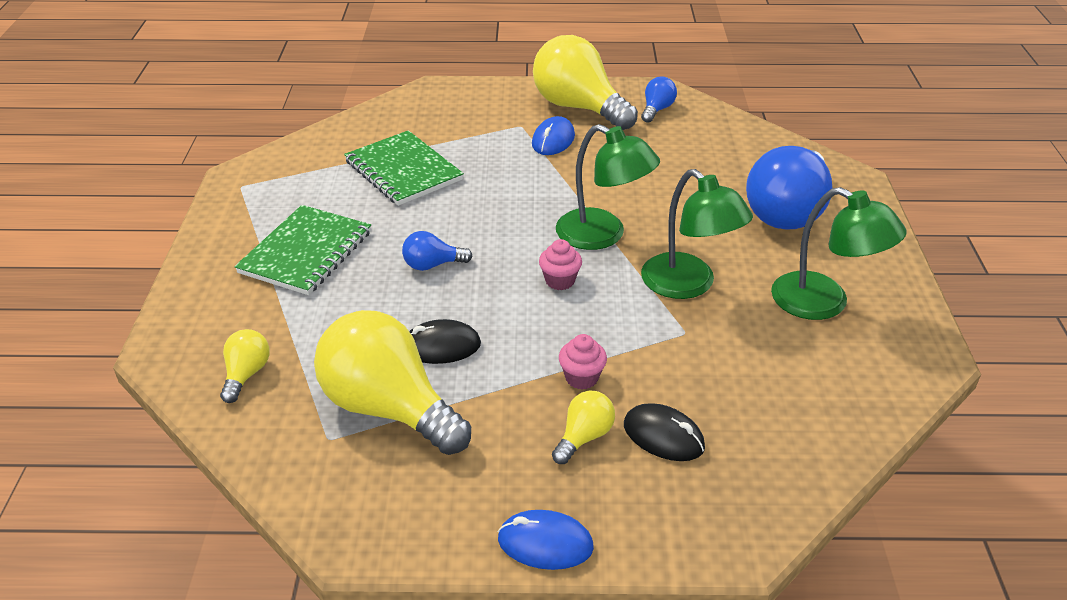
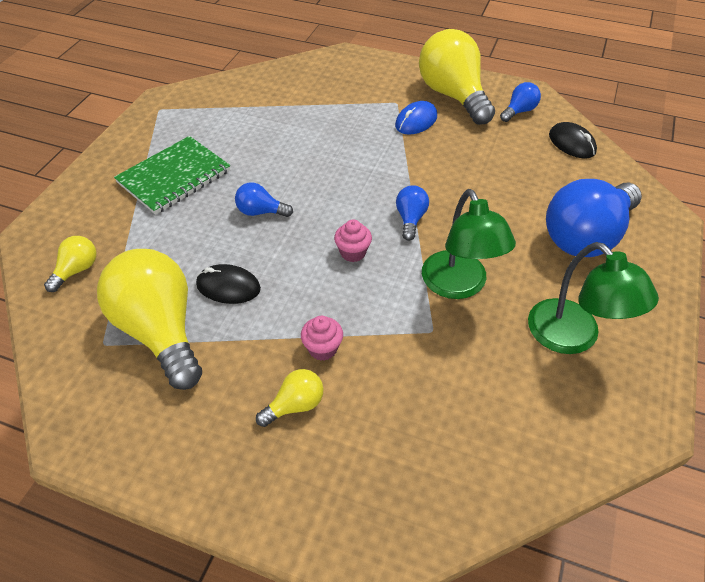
camera: 20 degrees right, 10 degrees up
green notebook [344,130,464,206] -> none
blue mouse [498,510,594,570] -> none
green lamp [556,124,660,250] -> blue light bulb [396,185,429,241]
black mouse [624,403,705,461] -> black mouse moved to [549,122,597,159]

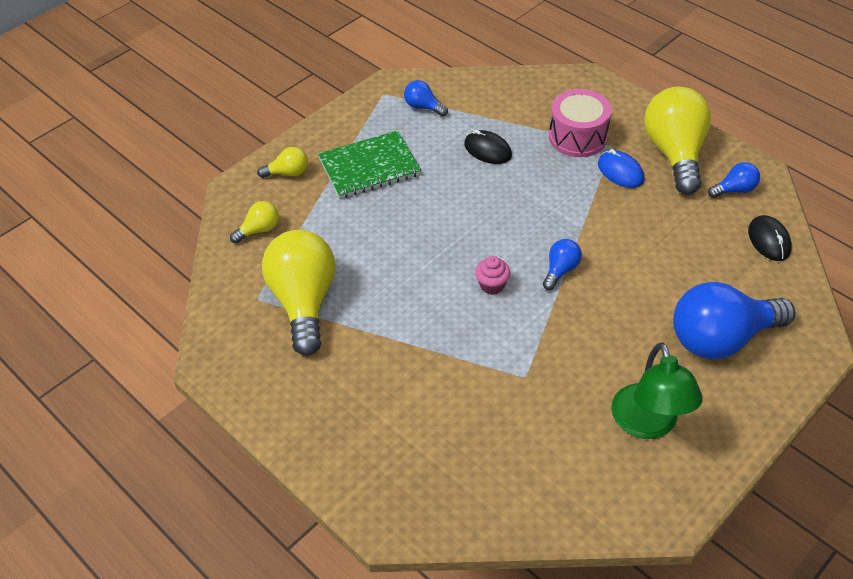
camera: 25 degrees right, 0 degrees up
black mouse [196,264,261,304] -> black mouse moved to [464,130,512,164]
blue light bulb [235,183,293,217] -> blue light bulb moved to [404,80,448,117]
yellow light bulb [256,369,324,427] -> yellow light bulb moved to [257,147,308,178]
pink cupcake [301,316,343,361] -> none
blue mouse [395,101,437,135] -> blue mouse turned 75 degrees clockwise [598,149,644,188]
green lamp [422,189,516,299] -> none
none -> pink drum [549,89,612,157]

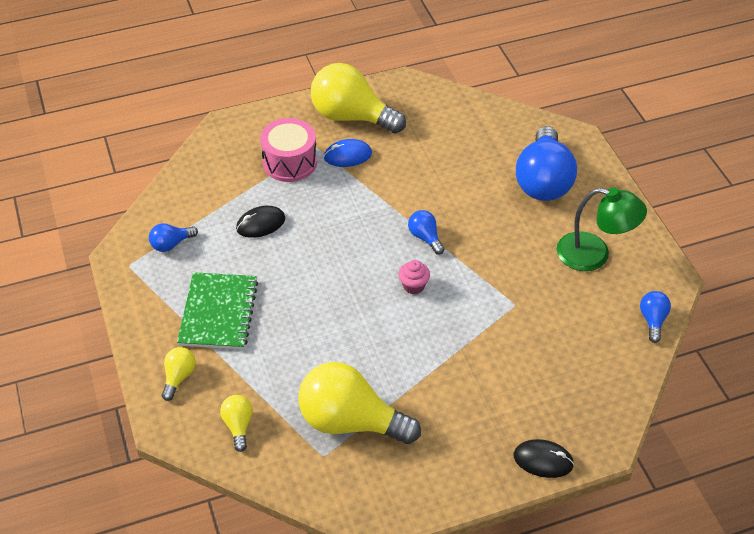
camera: 65 degrees left, 0 degrees up
blue light bulb [708,162,760,198] -> blue light bulb moved to [640,291,671,343]
black mouse [748,215,792,261] -> black mouse moved to [514,439,574,478]

